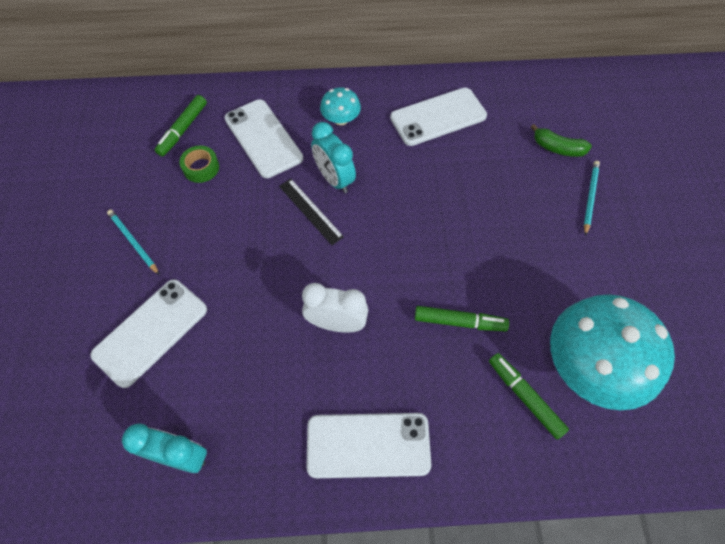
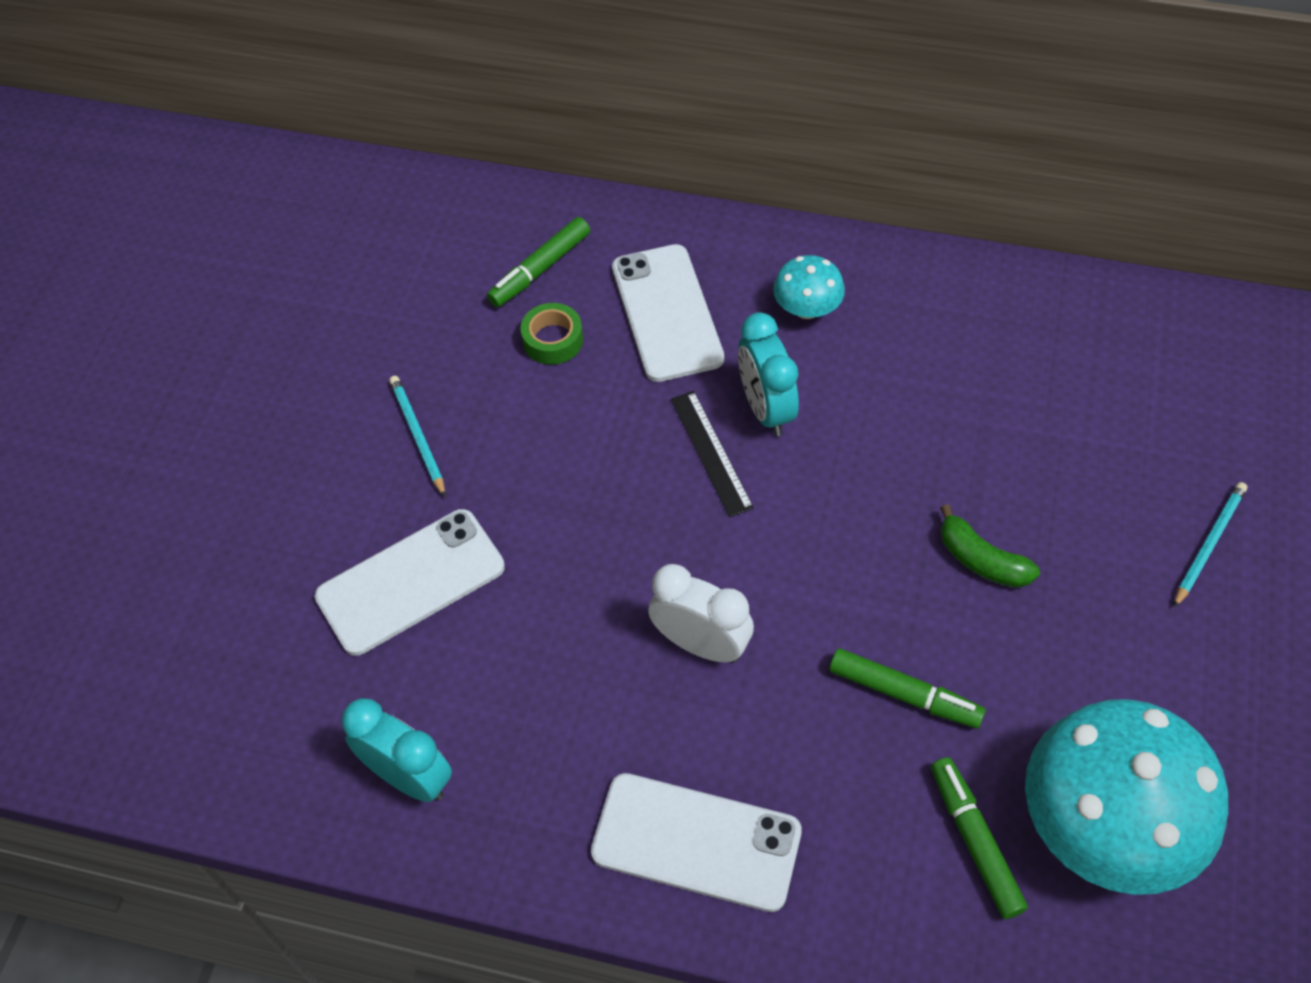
camera: 20 degrees right, 5 degrees down
white phone [390,88,487,146] -> none
green banana [531,124,592,157] -> green banana moved to [940,504,1040,588]

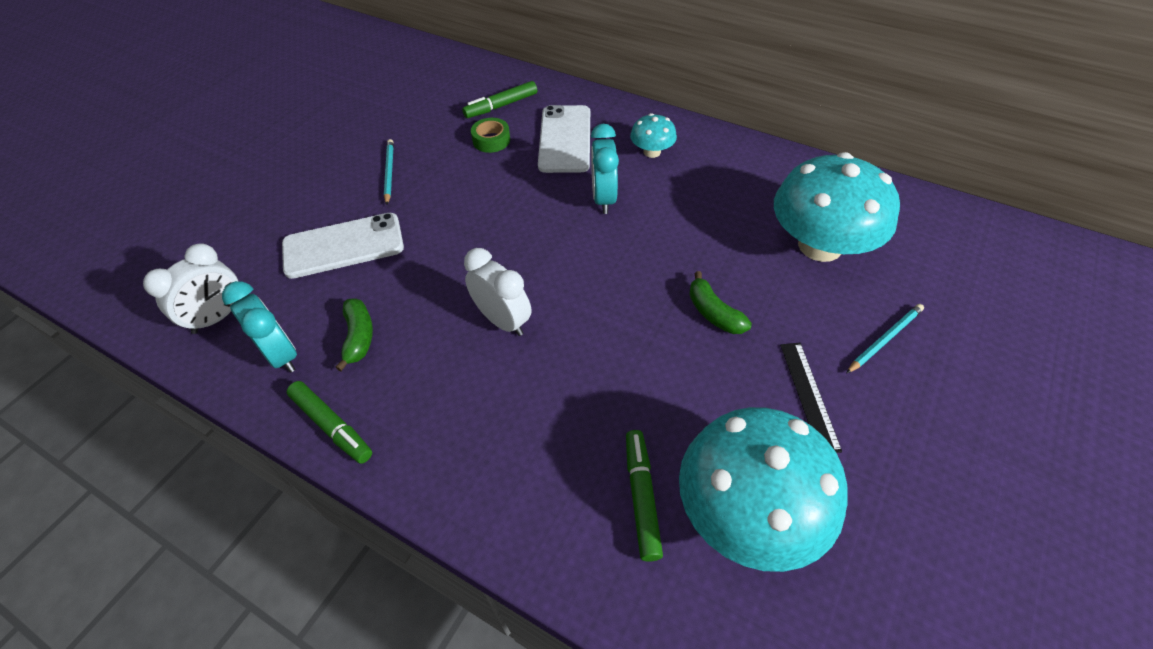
camera: 15 degrees right, 5 degrees down
white phone [591,773,802,912] -> none
black ruler [671,391,754,517] -> black ruler moved to [780,343,842,453]
green marker [829,648,986,728] -> green marker moved to [287,381,372,464]
none -> white clock [143,243,238,334]
none -> green banana [335,298,373,371]
none -> turquoise mushroom [774,152,900,262]

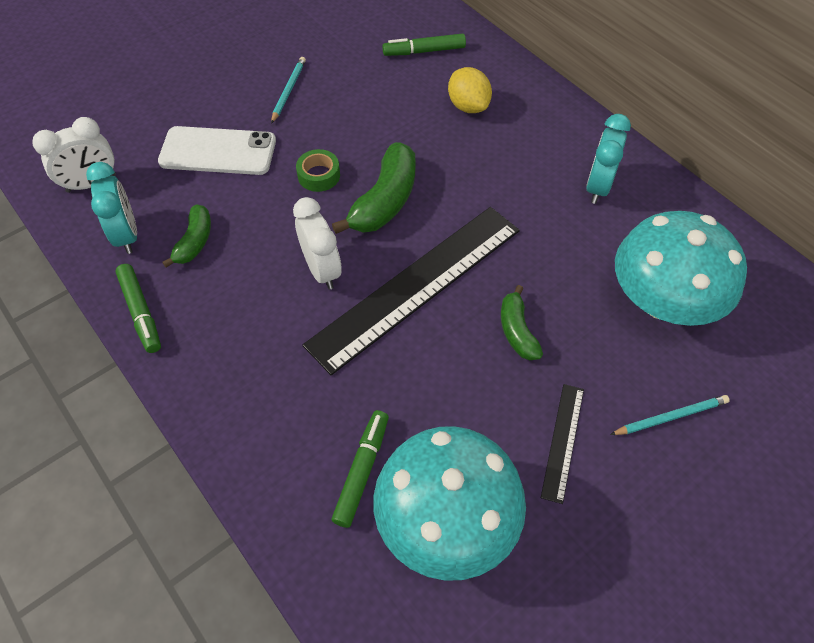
camera: 20 degrees right, 5 degrees up
green tape [471,118,510,153] -> green tape moved to [296,149,340,192]
white phone [538,105,590,173] -> yellow lemon [448,67,492,113]
turquoise clock [591,124,619,214] -> turquoise clock moved to [586,114,631,204]
turquoise mushroom [630,113,677,158] -> none
none -> black ruler [303,207,520,375]
none -> green banana [332,142,415,234]

